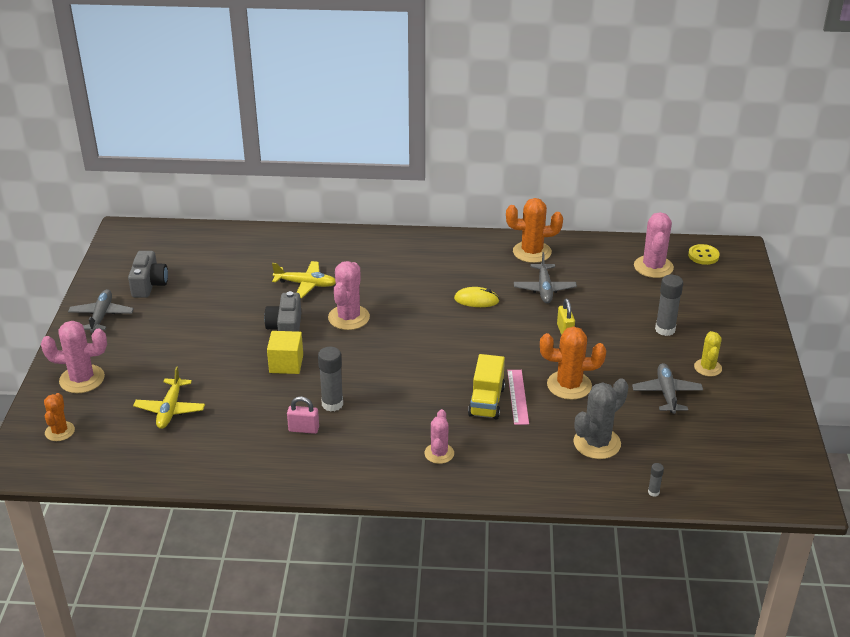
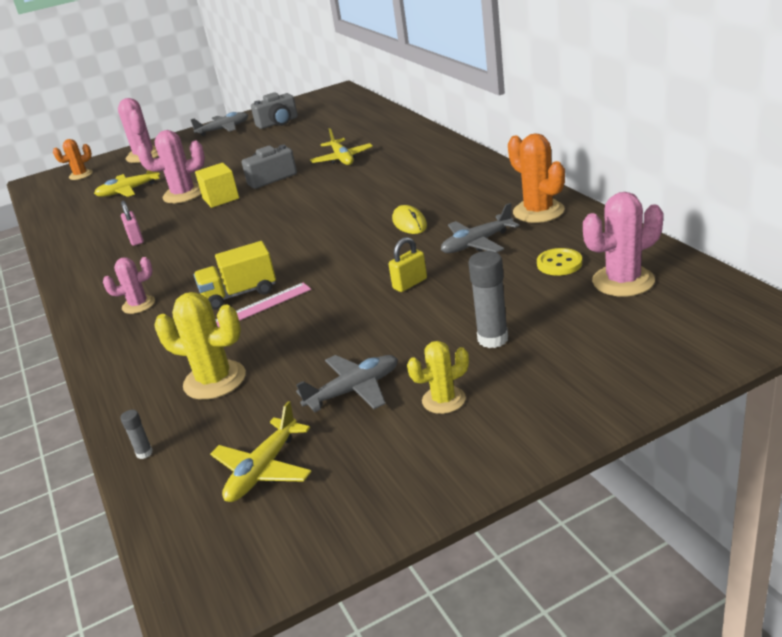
camera: 65 degrees right, 5 degrees down
grey glue stick [318,347,343,412] -> none
pink cactus [328,261,370,330] -> pink cactus moved to [137,130,205,203]
orange cactus [540,327,606,400] -> none
grey cactus [574,378,628,459] -> yellow cactus [154,292,246,400]
yellow button [688,244,720,265] -> yellow button moved to [537,248,582,276]
none -> yellow plane [210,401,312,502]

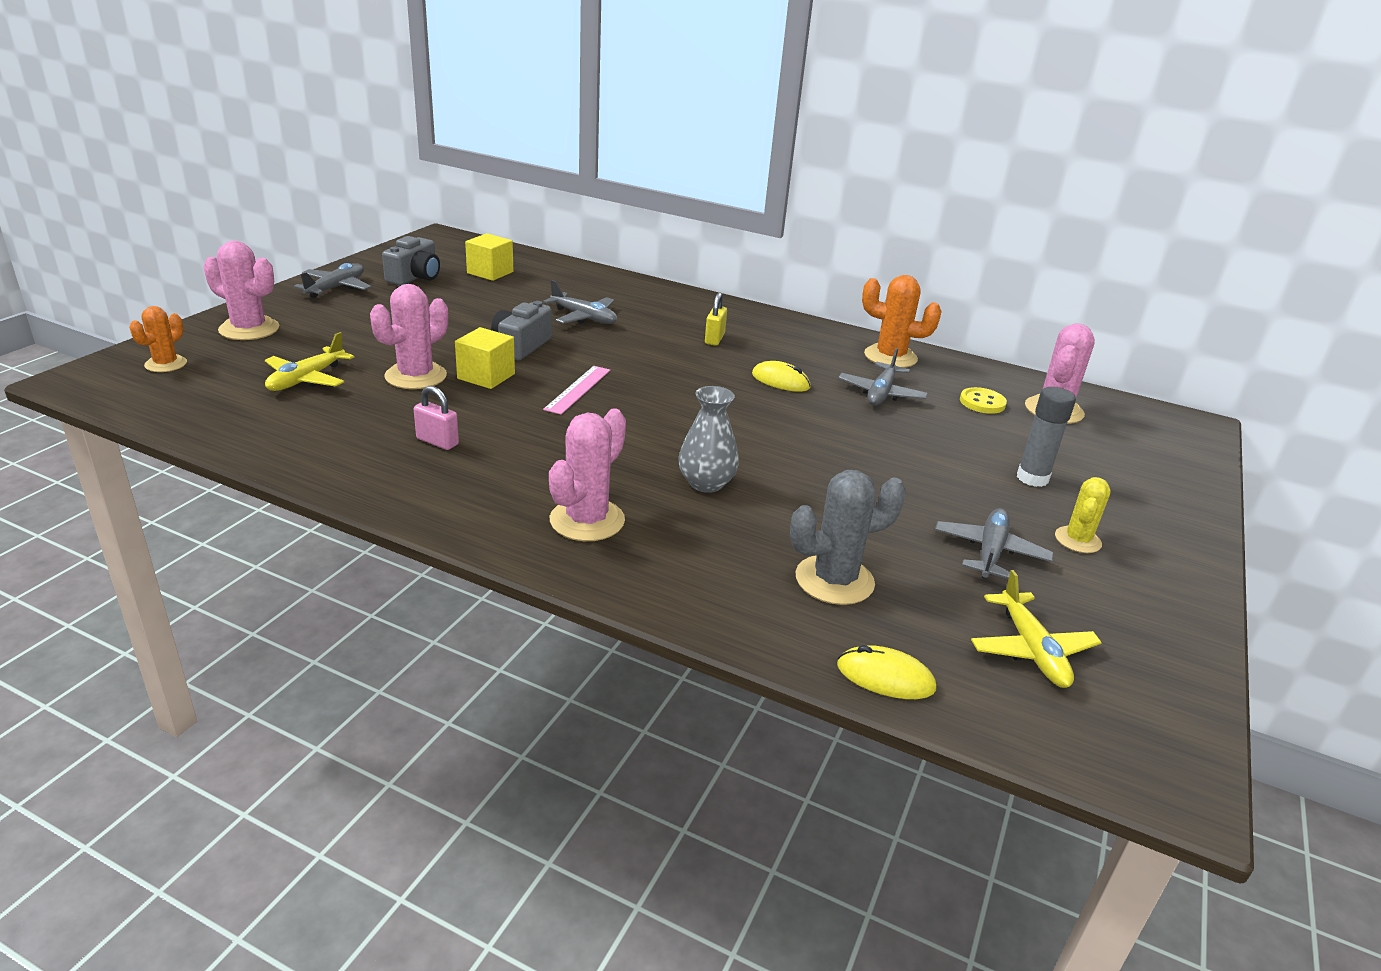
camera: 45 degrees left, 0 degrees up
pink cactus [103,257,155,314] -> pink cactus [549,408,626,541], size x1.60
grey glue stick [120,410,153,459] -> yellow mouse [837,645,936,699]
yellow cactus [154,292,246,400] -> grey cactus [790,470,906,605]
yellow truck [194,241,276,310] -> grey vase [678,386,739,493]
pink ruler [215,282,311,327] -> pink ruler moved to [543,366,610,415]
yellow plane [310,128,373,165] -> grey plane [543,280,617,324]
yellow padlock [389,237,427,292] -> yellow padlock moved to [705,292,727,346]
none -> yellow cube [465,233,513,281]

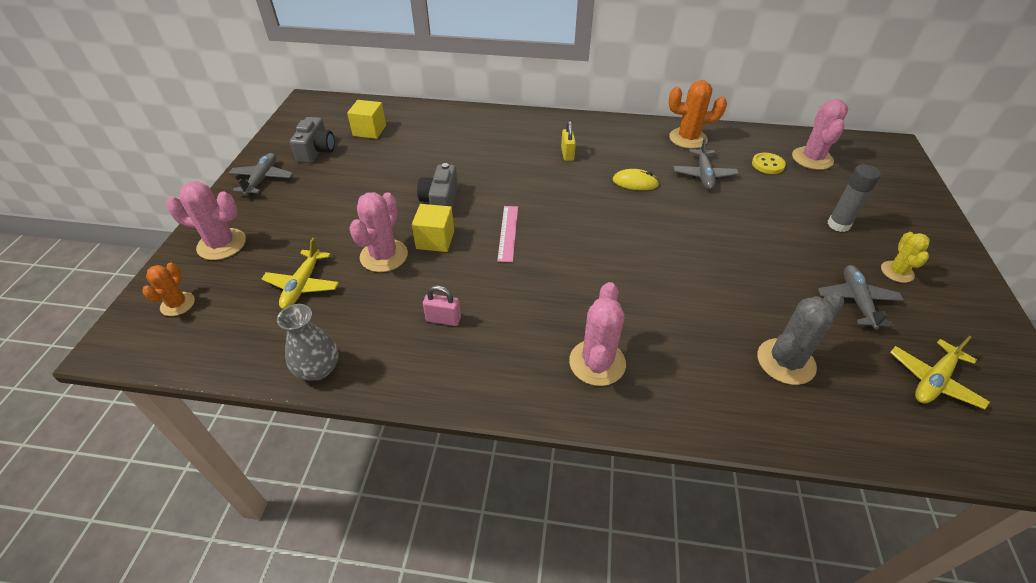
camera: 15 degrees left, 15 degrees up
grey plane [543,280,617,324] -> none
grey vase [678,386,739,493] -> grey vase moved to [277,304,339,381]
yellow mouse [837,645,936,699] -> none
yellow plane [971,570,1102,688] -> yellow plane turned 75 degrees clockwise [890,336,990,409]

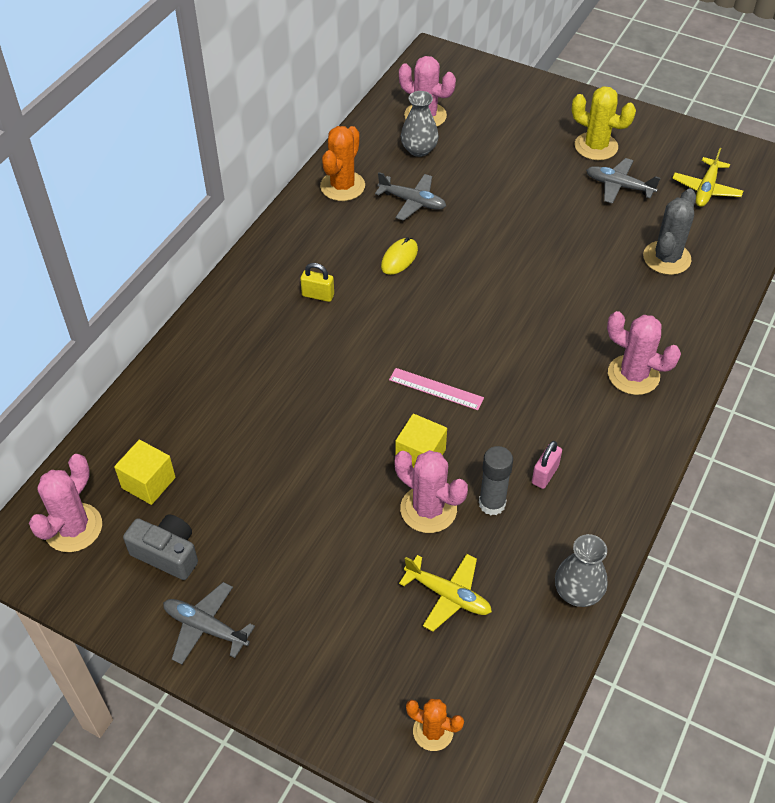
camera: 70 degrees left, 5 degrees up
pink cactus [166,181,246,260] -> pink cactus moved to [29,454,102,552]
grey camera [417,163,458,207] -> none
yellow button [752,153,786,174] -> grey vase [401,91,439,157]
grey cactus [757,291,844,385] -> grey cactus turned 45 degrees clockwise [643,189,696,275]
grey glue stick [827,164,881,232] -> grey glue stick moved to [479,446,513,515]
yellow cactus [881,232,930,283] -> yellow cactus [572,86,636,160], size x1.60
yellow plane [890,336,990,409] -> yellow plane turned 45 degrees clockwise [672,148,743,207]

